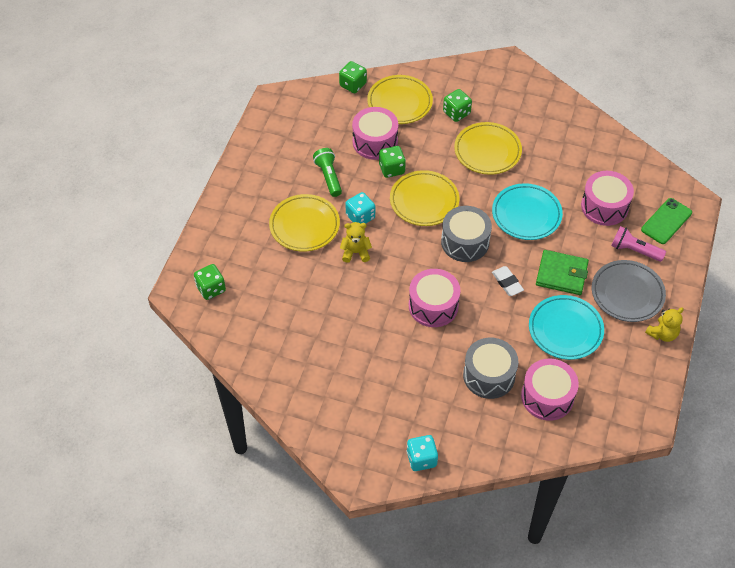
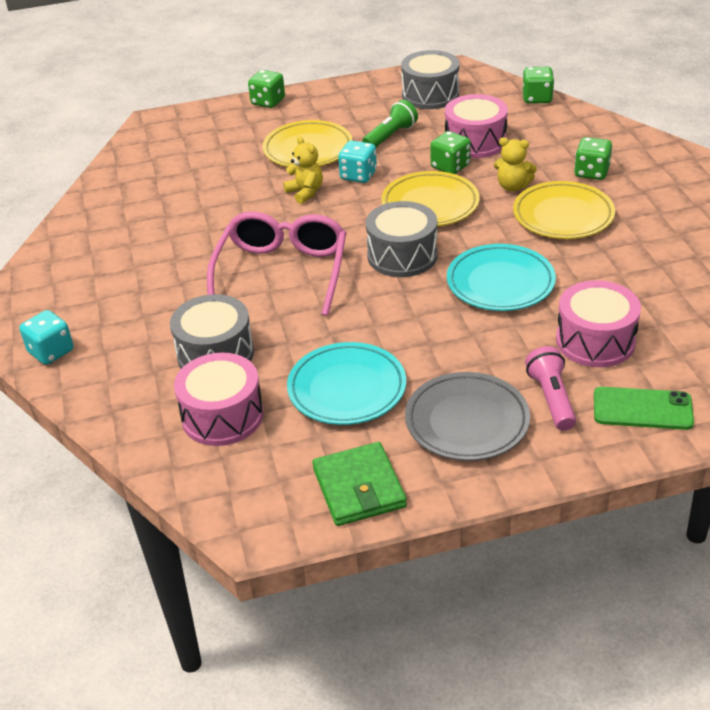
camera: 60 degrees right, 15 degrees down
green dice [194,264,226,300] -> green dice moved to [248,70,285,108]
yellow plate [367,75,433,124] -> none
pink drum [409,269,460,327] -> pink glasses [207,211,346,316]
white eraser [492,266,524,296] -> none
green wallet [536,250,589,295] -> green wallet moved to [312,442,407,526]
yellow teddy bear [645,308,684,342] -> yellow teddy bear moved to [494,137,537,191]
none -> grey drum [401,50,460,109]

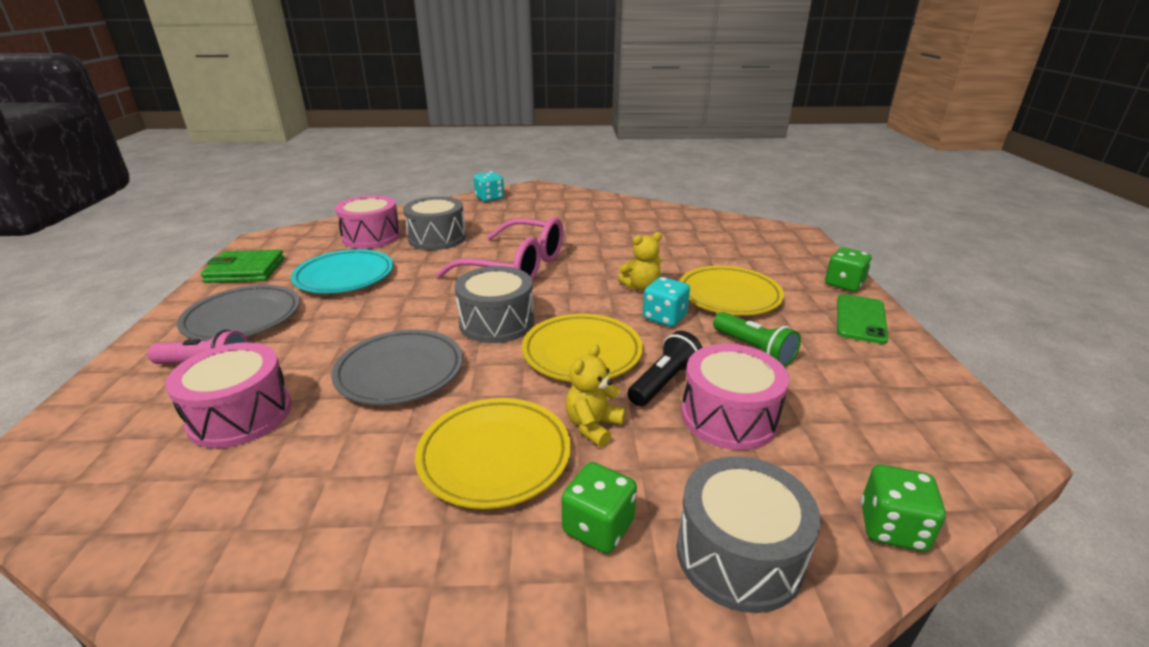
camera: 100 degrees right, 10 degrees down
grey drum [401,50,460,109] -> grey drum moved to [677,456,821,613]
green dice [430,131,471,174] -> black flashlight [628,331,703,406]
turquoise plate [447,244,556,311] -> grey plate [331,329,463,405]
green phone [594,387,694,430] -> green phone moved to [837,294,888,344]

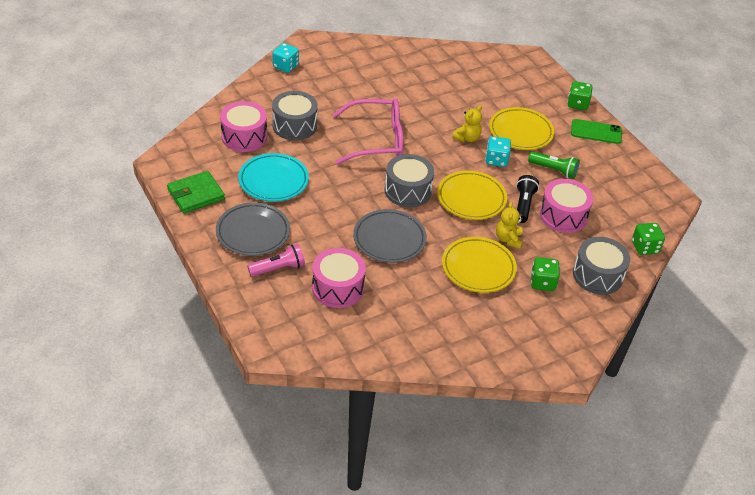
camera: 30 degrees left, 15 degrees up
green phone [837,294,888,344] -> green phone turned 75 degrees counterclockwise [571,119,622,144]

